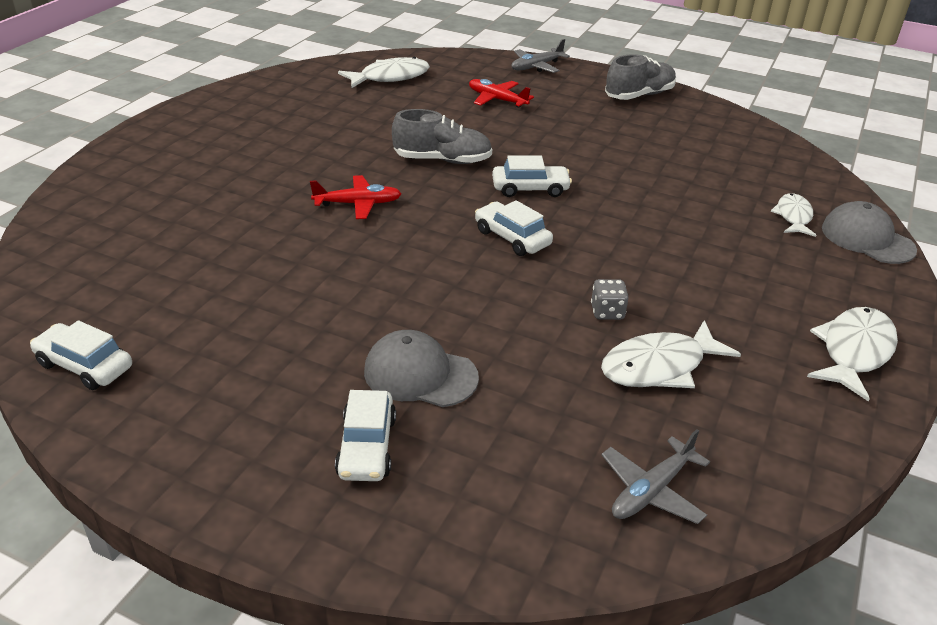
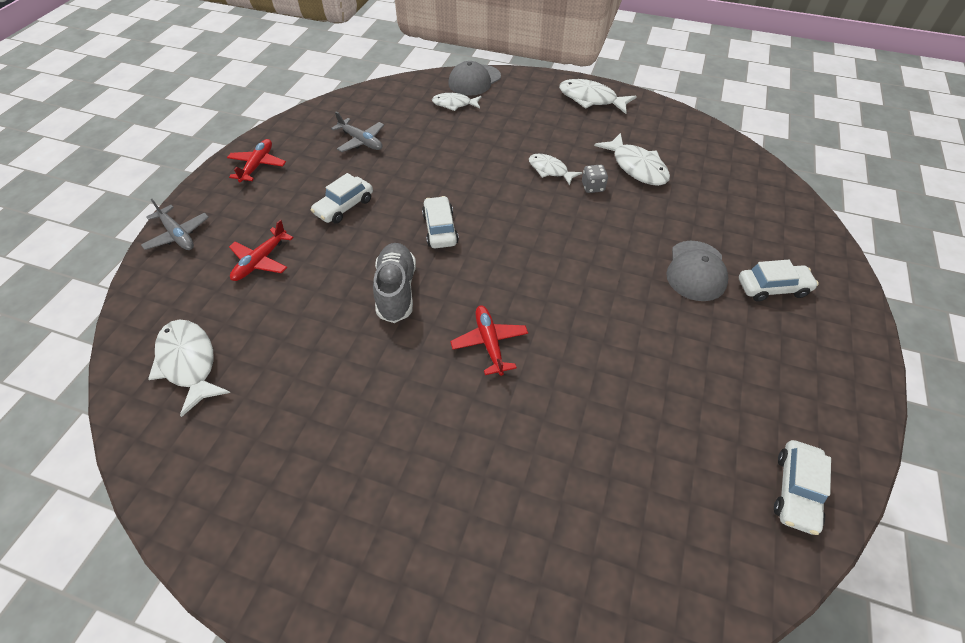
camera: 95 degrees left, 15 degrees up
white car [475,200,553,256] -> white car moved to [311,173,373,224]
grey plane [601,429,710,524] -> grey plane moved to [331,112,384,152]
grey shoe [605,54,676,100] -> red plane [227,139,286,182]
none -> white fish [529,154,582,185]

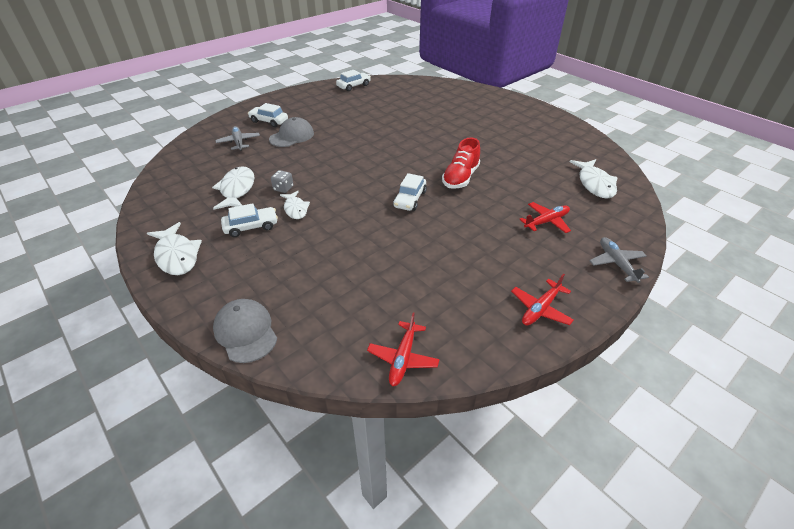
camera: 150 degrees left, 10 degrees down
white car [311,173,373,224] -> white car moved to [221,203,278,237]
grey plane [331,112,384,152] -> grey plane moved to [215,126,260,151]
grey shoe [373,243,416,323] -> red shoe [442,138,480,189]
white fish [432,93,482,111] -> none
grey cap [448,61,501,96] -> grey cap turned 105 degrees counterclockwise [213,299,277,363]
red plane [450,305,528,376] -> red plane moved to [367,312,440,386]

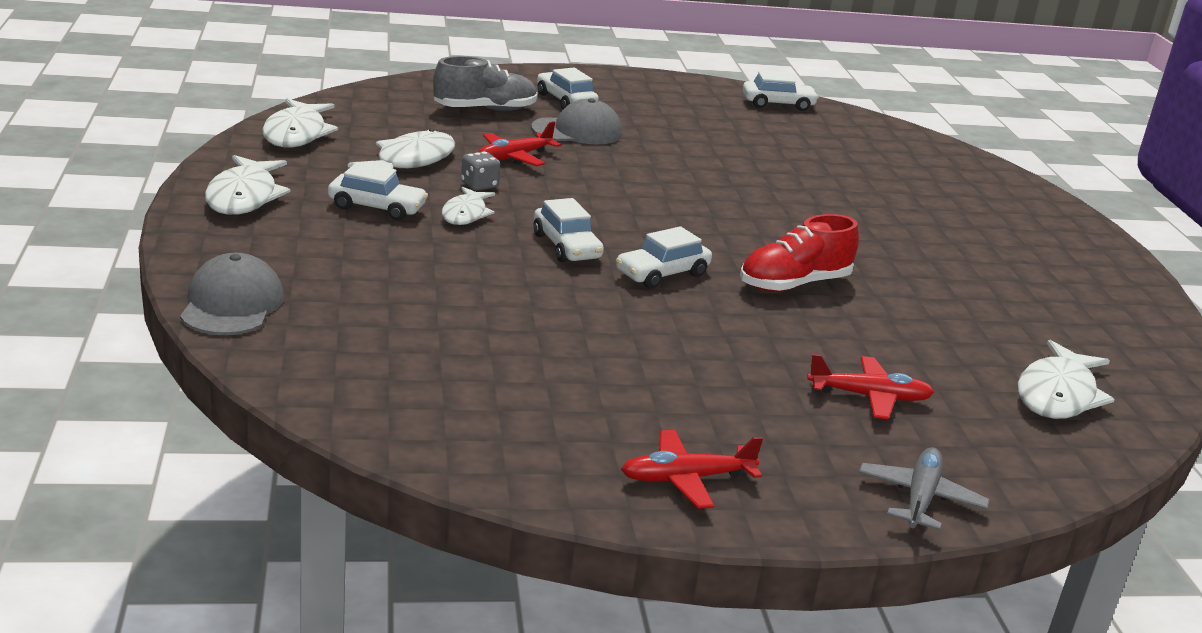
camera: 30 degrees right, 15 degrees down
grey plane [215,126,260,151] -> grey shoe [433,56,537,111]
red plane [367,312,440,386] -> red plane moved to [478,121,561,166]
none -> white fish [262,99,338,148]
none -> white car [534,198,604,262]

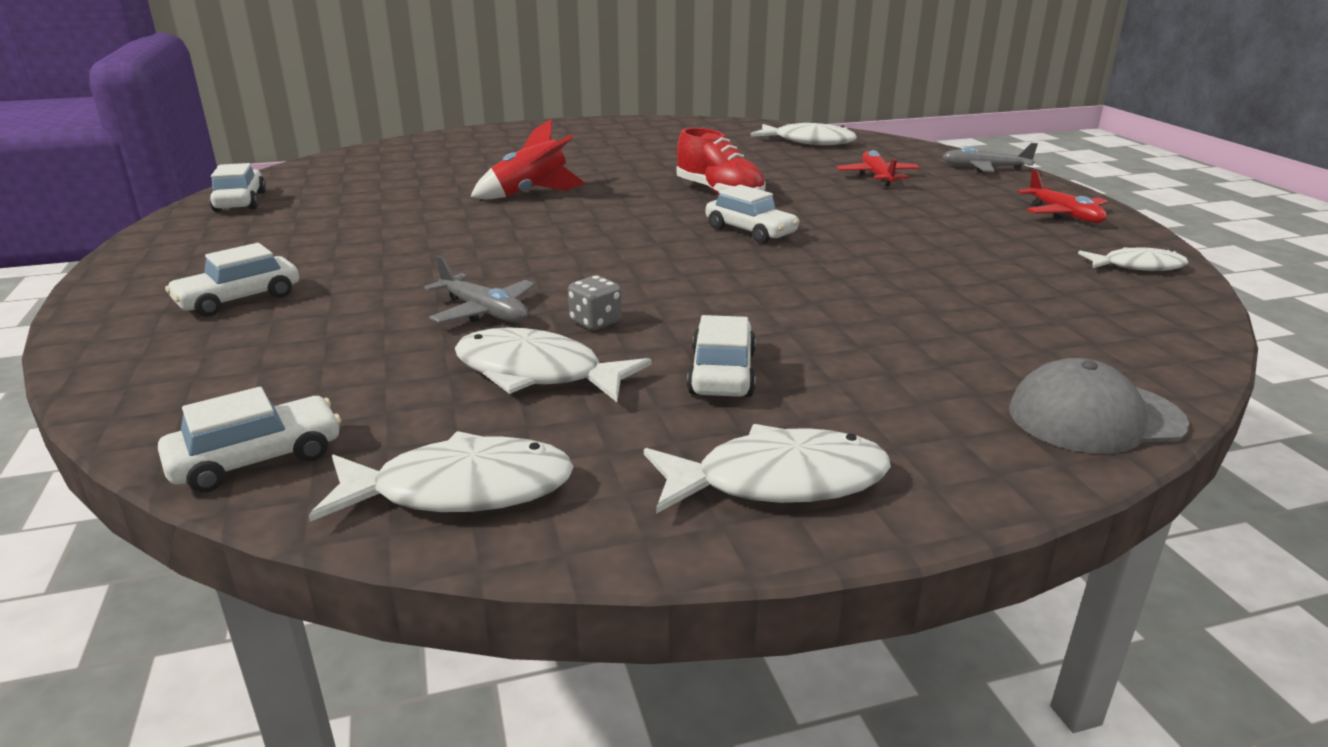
camera: 95 degrees left, 0 degrees up
grey shoe [433,56,537,111] -> none
white fish [442,187,495,225] -> white fish moved to [1078,247,1189,271]
red plane [478,121,561,166] -> grey plane [424,256,535,323]
grey cap [531,98,622,144] -> none
white car [534,198,604,262] -> white car moved to [158,387,341,493]
none -> red rocket [470,119,585,199]

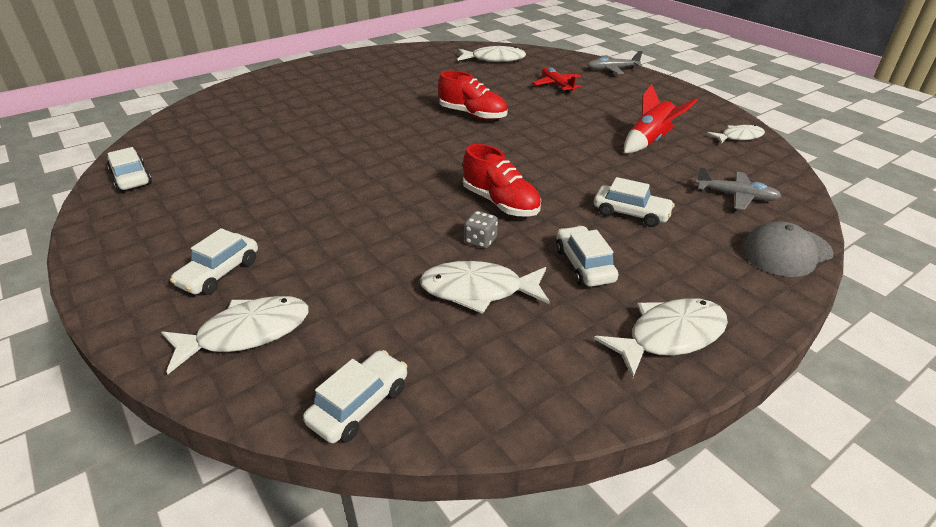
camera: 20 degrees left, 10 degrees up
white fish [309,431,574,522] -> white fish moved to [161,296,309,374]
grey plane [424,256,535,323] -> grey plane moved to [696,167,781,210]
red rocket [470,119,585,199] -> red rocket moved to [624,84,698,153]
white car [706,185,800,244] -> white car moved to [594,177,675,227]
red plane [1018,169,1108,223] -> none
none -> red shoe [463,144,541,217]

